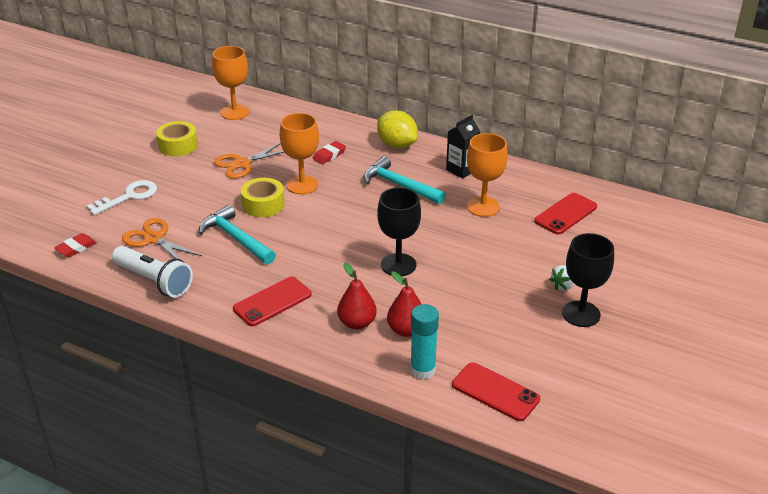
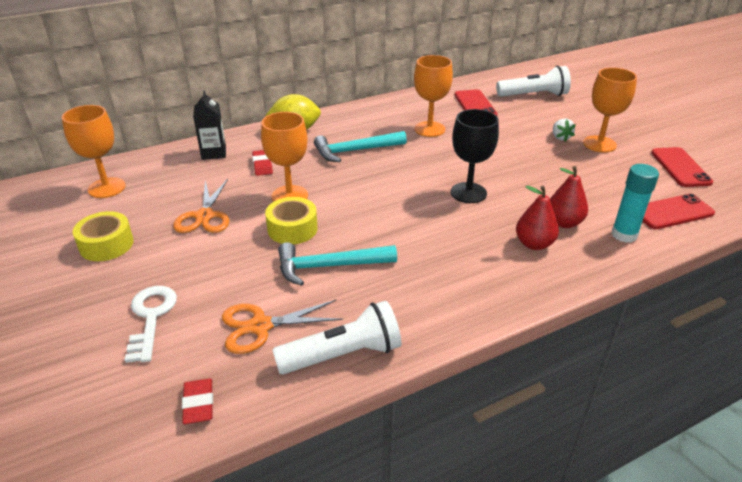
camera: 55 degrees left, 0 degrees up
red phone [233,277,312,326] -> red phone moved to [651,147,713,187]
black carton [446,115,480,179] -> black carton moved to [193,90,226,160]
black goblet [562,233,614,327] -> orange goblet [583,68,637,152]
none -> white flashlight [496,66,571,97]

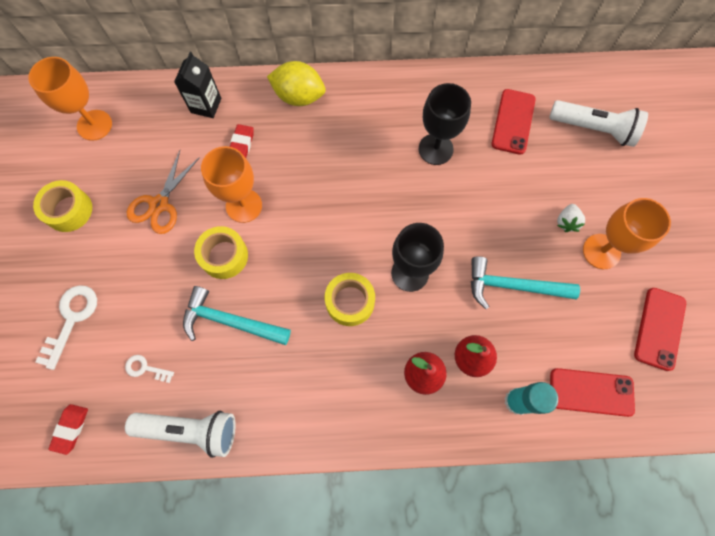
camera: 25 degrees right, 35 degrees up
orange scissors [222,300,343,354] -> white key [125,355,174,383]
turquoise hammer [314,131,407,162] -> turquoise hammer moved to [471,256,580,309]
orange goblet [414,55,453,137] -> black goblet [419,83,471,165]
none -> yellow tape [325,273,375,326]

